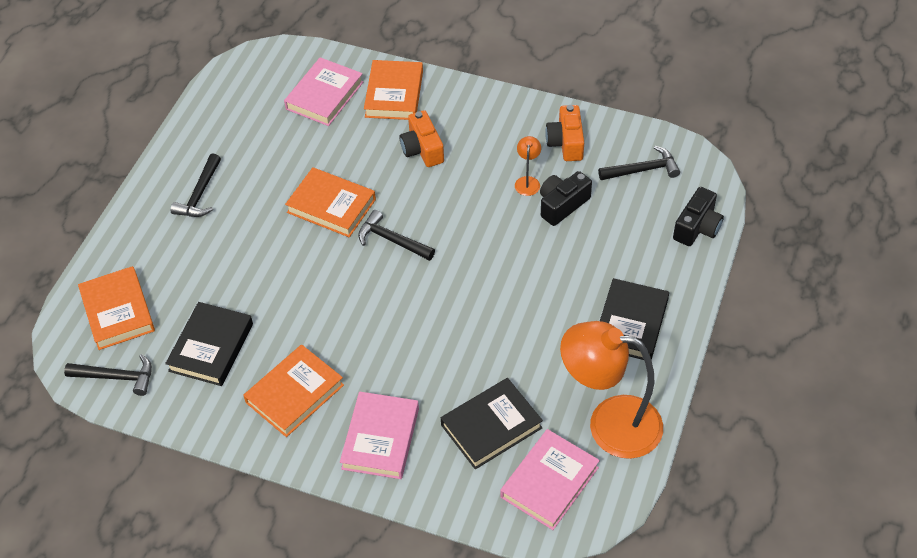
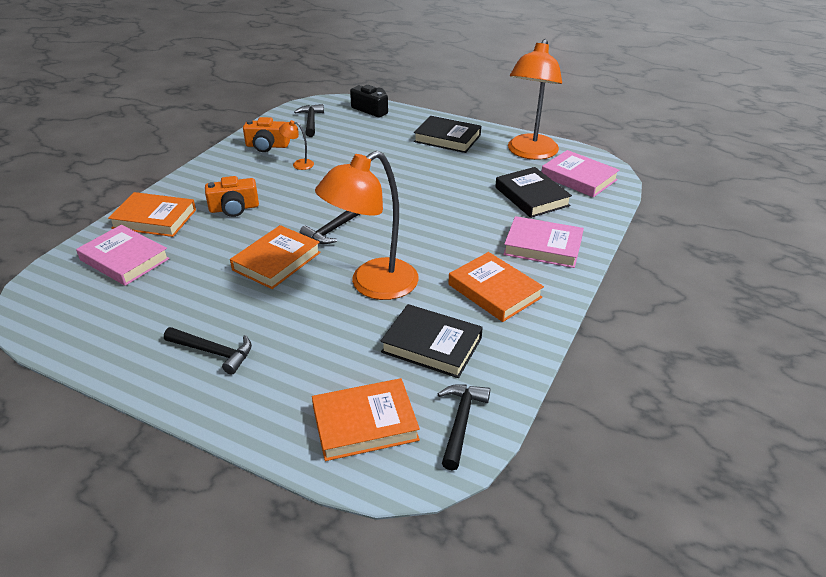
camera: 85 degrees left, 15 degrees down
black camera [540,171,592,226] -> none
none -> orange lamp [315,151,419,300]

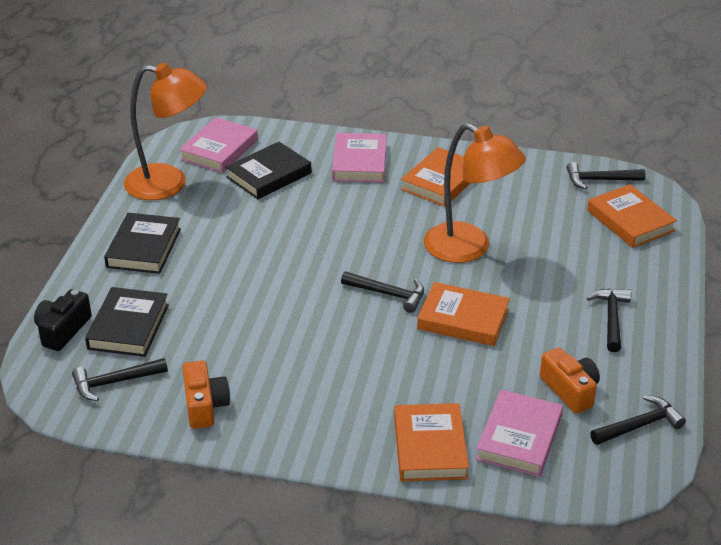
camera: 105 degrees left, 0 degrees up
orange camera [205,176,259,217] -> orange camera moved to [540,347,600,414]
orange lamp [279,120,314,170] -> none
black book [381,304,483,378] -> black book moved to [85,287,169,357]
none -> black hammer [590,395,686,445]

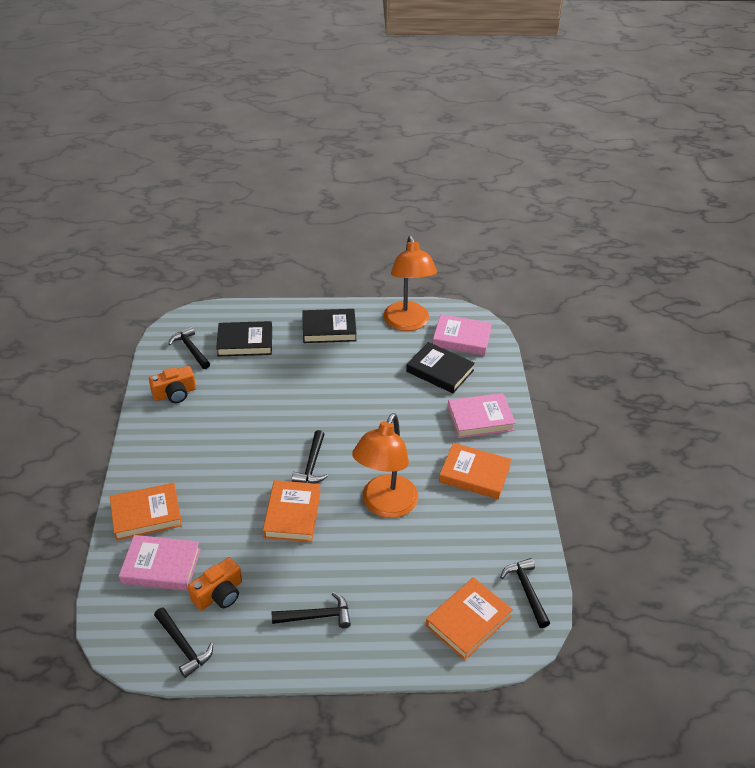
camera: 75 degrees right, 5 degrees up
black camera [34,289,92,351] -> none

